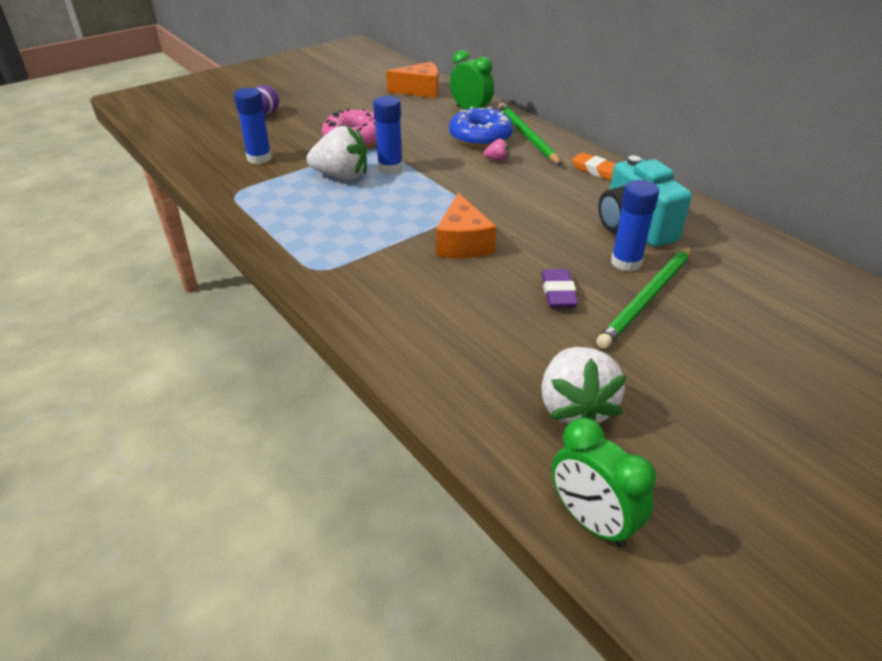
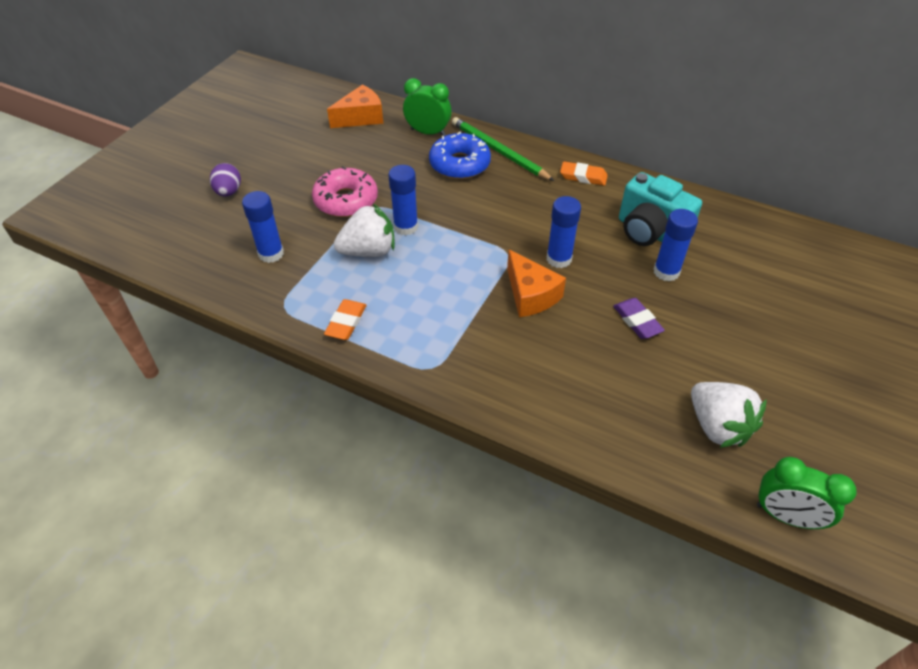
camera: 25 degrees left, 10 degrees up
pink strawberry [483,139,509,161] -> none
green pencil [596,246,692,349] -> none
none -> orange eraser [324,299,367,340]
none -> blue glue stick [547,196,581,268]

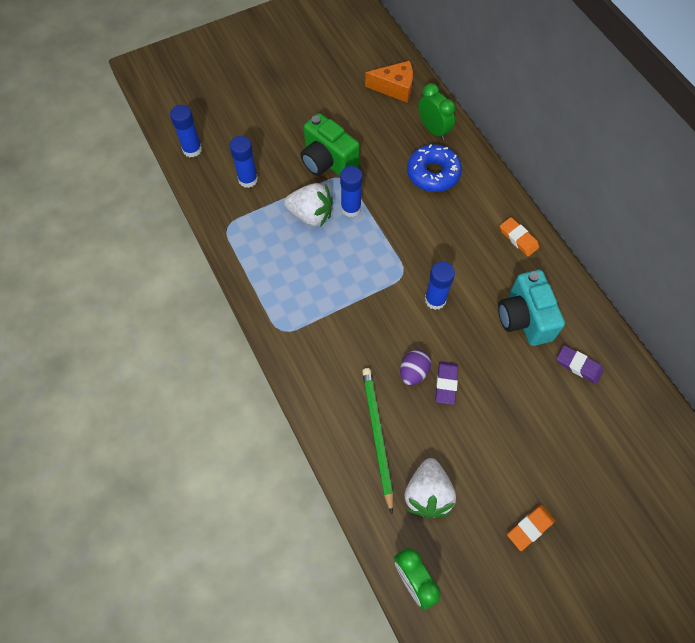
camera: 35 degrees right, 15 degrees up
purple egg [210,163,241,196] -> purple egg moved to [400,350,431,385]
pink donut [312,166,378,217] -> green camera [301,113,359,176]
orange eraser [324,299,367,340] -> orange eraser moved to [507,505,555,551]
green pencil [452,117,554,181] -> green pencil moved to [362,368,393,514]
orange cheese [507,250,566,317] -> none
blue glue stick [654,209,698,282] -> blue glue stick moved to [170,105,202,157]
none -> purple eraser [557,345,603,384]

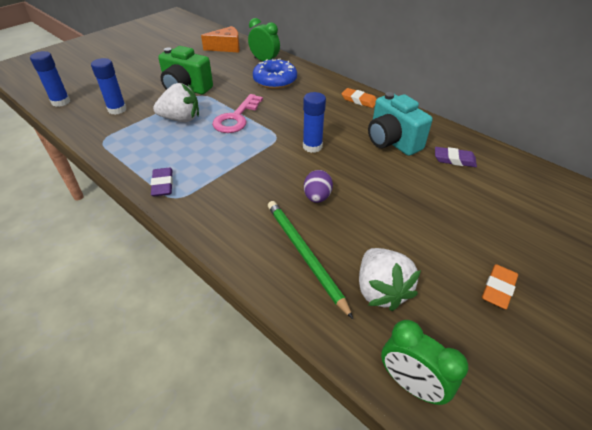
camera: 20 degrees left, 20 degrees down
blue glue stick [340,166,363,217] -> none
purple eraser [435,361,458,405] -> purple eraser moved to [151,168,173,196]
none -> pink key [212,94,263,133]

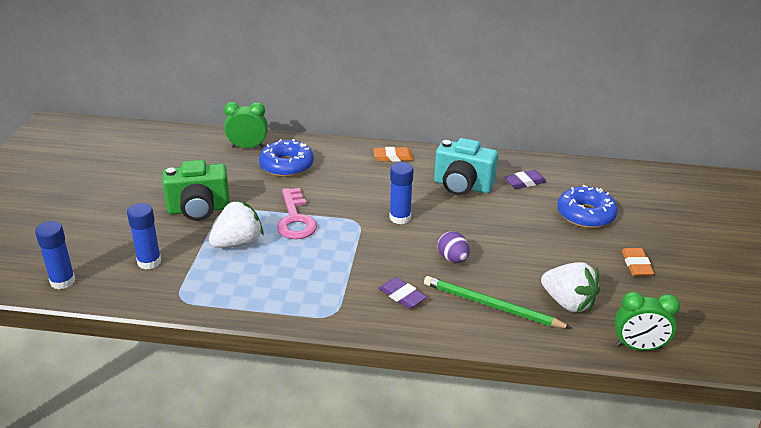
camera: 35 degrees left, 10 degrees down
purple eraser [151,168,173,196] -> purple eraser moved to [378,277,427,309]
orange cheese [201,26,240,53] -> none
none -> blue donut [557,185,618,228]

